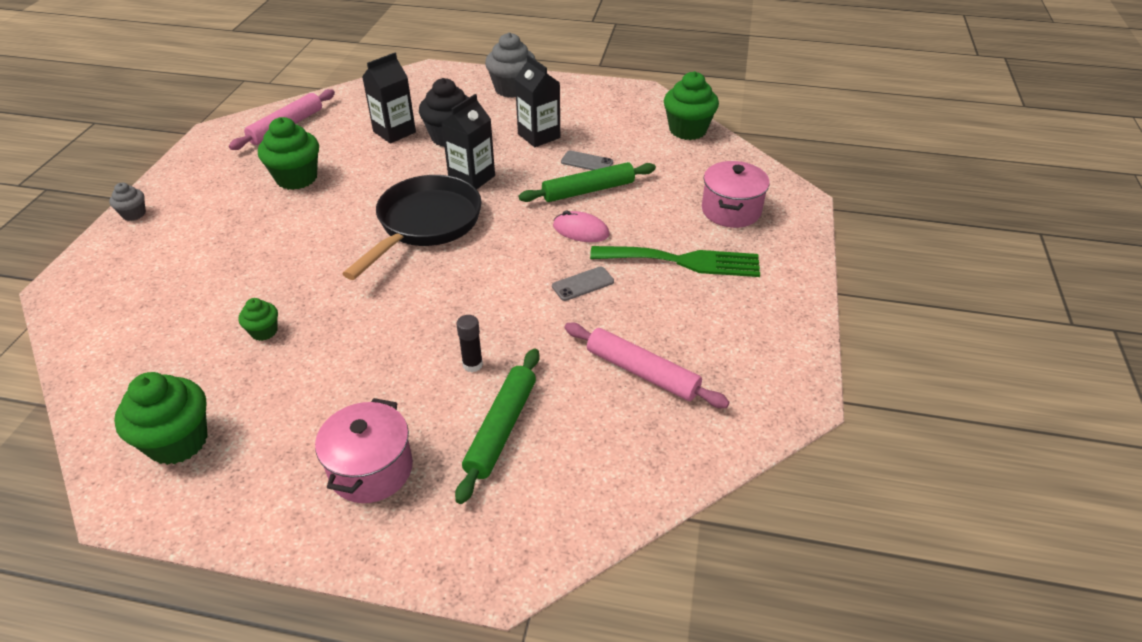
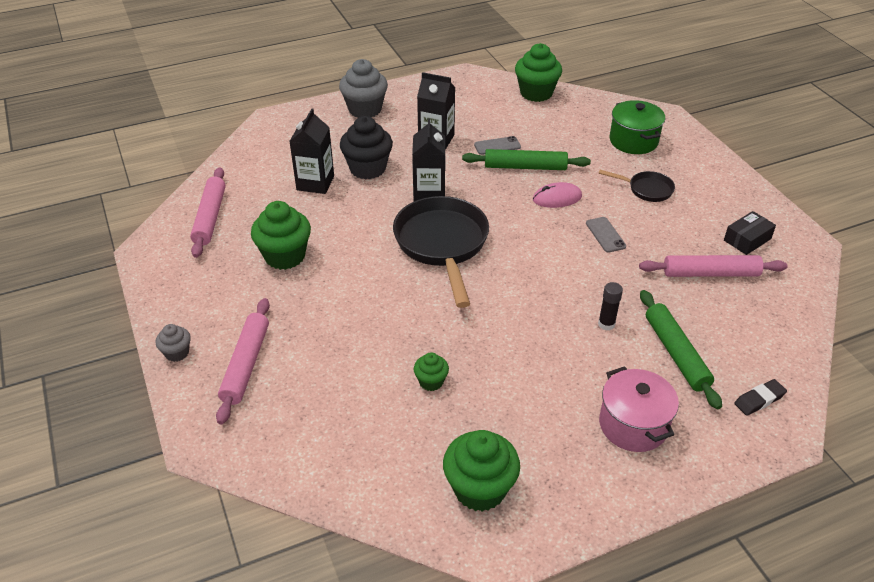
camera: 35 degrees left, 0 degrees up
green rolling pin [519,162,656,202] -> green rolling pin turned 60 degrees clockwise [462,149,591,170]
grey phone [552,267,614,301] -> grey phone turned 45 degrees counterclockwise [586,217,626,253]
green fork [590,246,760,277] -> black pan [599,170,675,202]
pink pot [702,161,770,228] -> green pot [609,100,665,154]
none -> pink rolling pin [216,298,270,424]
none -> black box [724,211,776,255]
none -> black eraser [734,379,787,416]

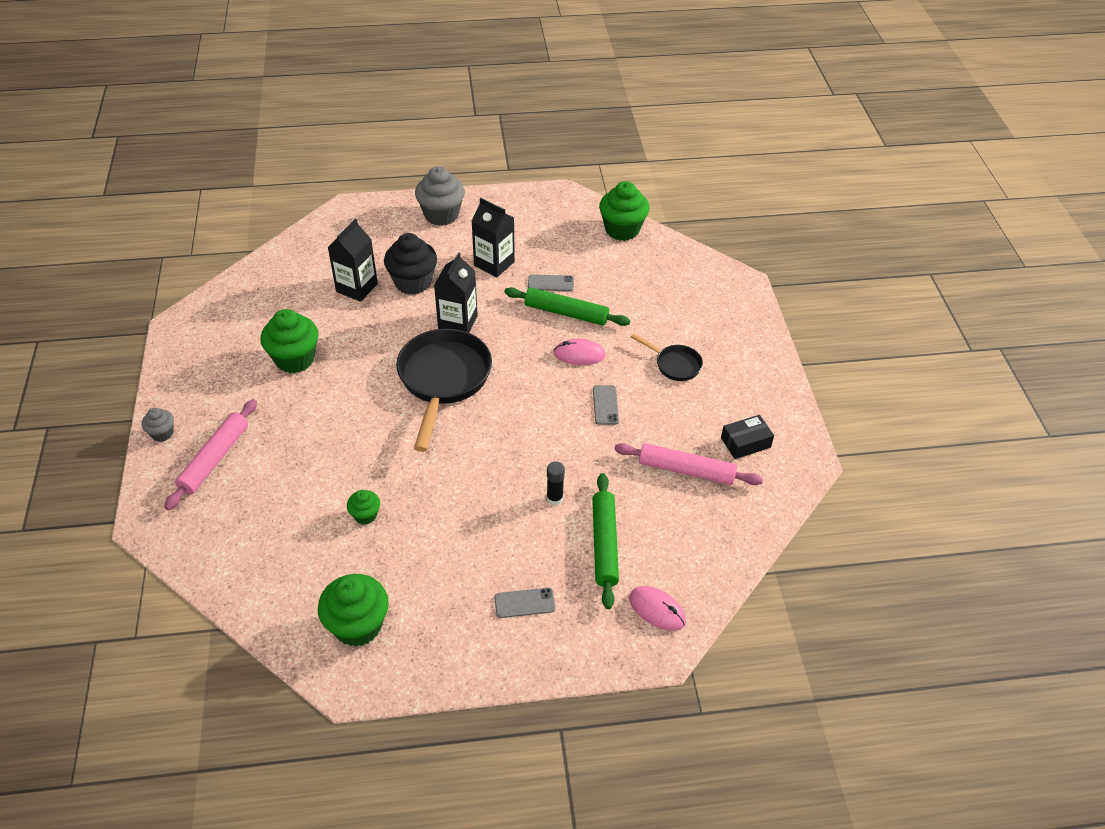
camera: 15 degrees right, 5 degrees up
pink rolling pin [190,167,226,258] -> none
pink pot [599,366,679,452] -> grey phone [494,588,555,618]
green pot [609,100,665,154] -> none
black eraser [734,379,787,416] -> pink mouse [629,586,686,631]

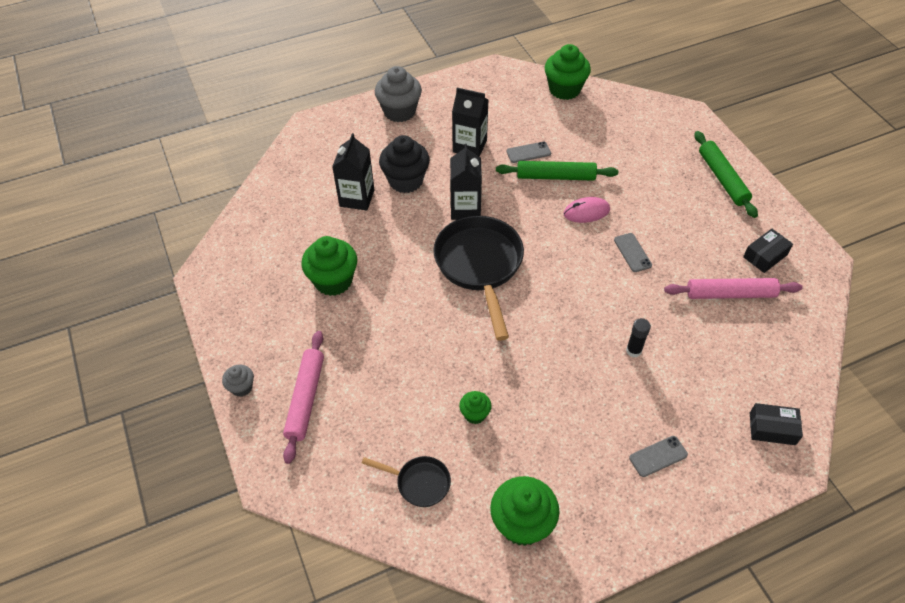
camera: 15 degrees left, 5 degrees up
green rolling pin [592,473,619,609] -> green rolling pin moved to [695,131,758,218]
pink mouse [629,586,686,631] -> black box [750,403,803,445]
black pan [631,333,703,381] -> black pan moved to [362,456,451,507]

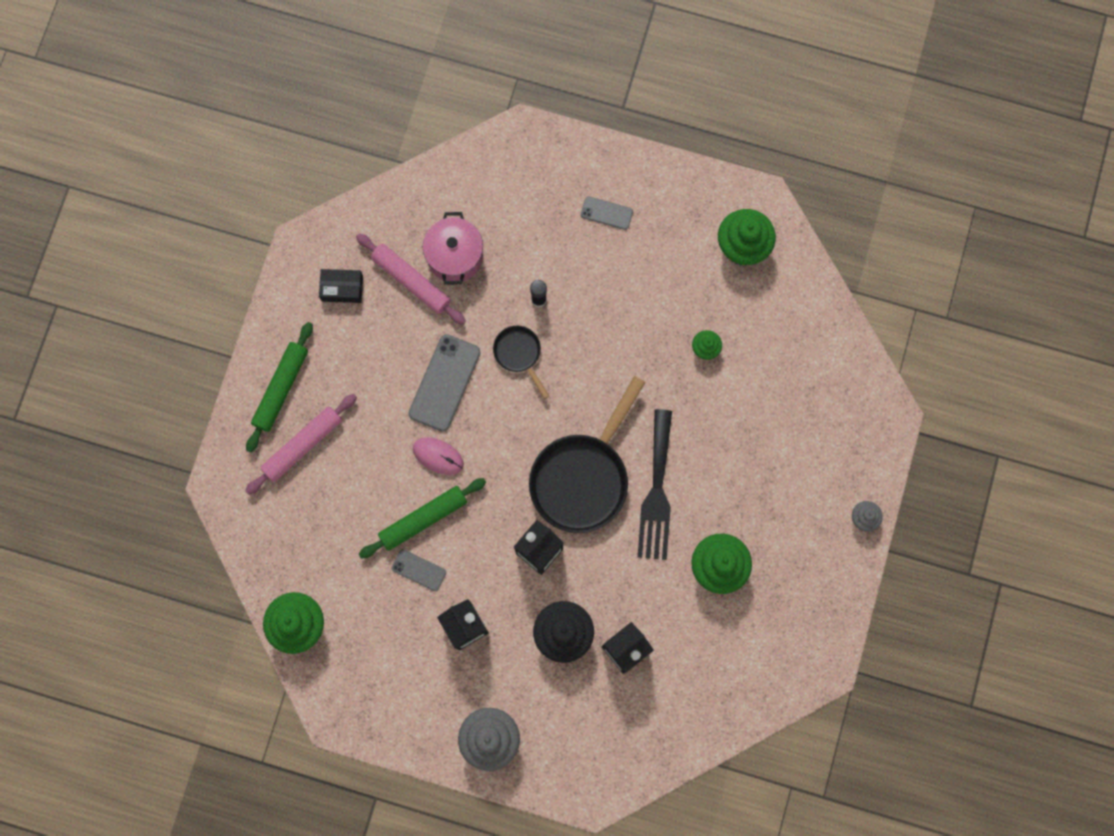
camera: 140 degrees left, 25 degrees up
pink rolling pin [283,331,324,464] -> pink rolling pin moved to [245,394,357,495]
black pan [362,456,451,507] -> black pan moved to [493,326,549,399]
green rolling pin [496,161,618,181] -> green rolling pin turned 75 degrees counterclockwise [359,478,486,559]
grey phone [614,233,652,272] -> grey phone [408,334,481,432], size x1.83
black box [750,403,803,445] -> none
none -> pink pot [423,212,483,284]
none -> black fork [638,409,672,560]

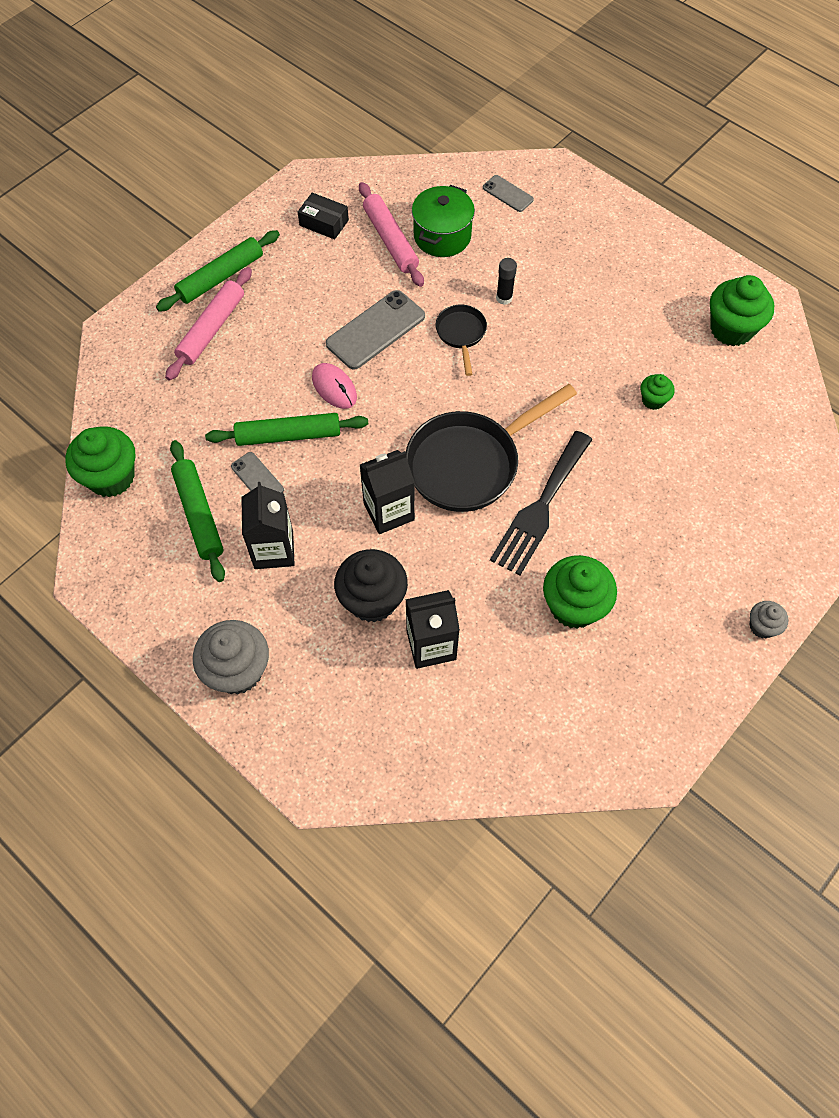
camera: 25 degrees right, 15 degrees down
pink rolling pin [245,394,357,495] -> pink rolling pin turned 45 degrees counterclockwise [165,267,252,381]
pink pot [423,212,483,284] -> green pot [412,185,475,257]
grey phone [581,196,633,230] -> grey phone moved to [483,175,534,212]
none -> green rolling pin [170,440,225,582]

